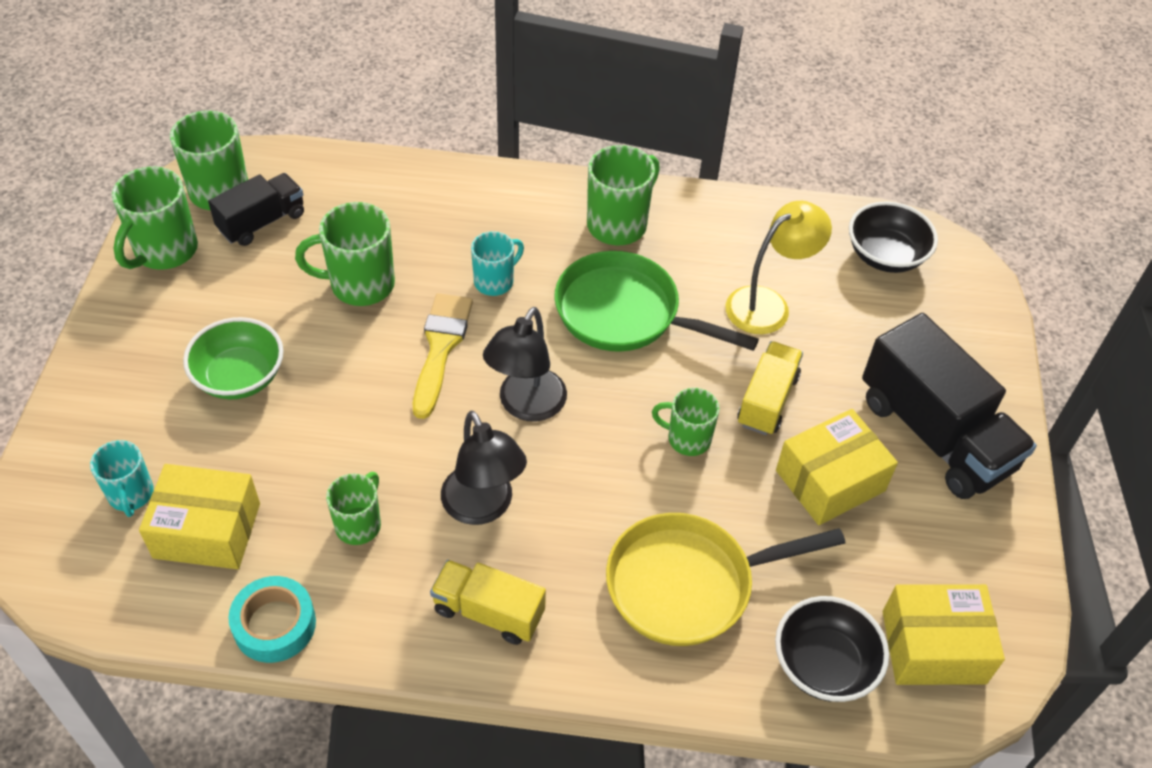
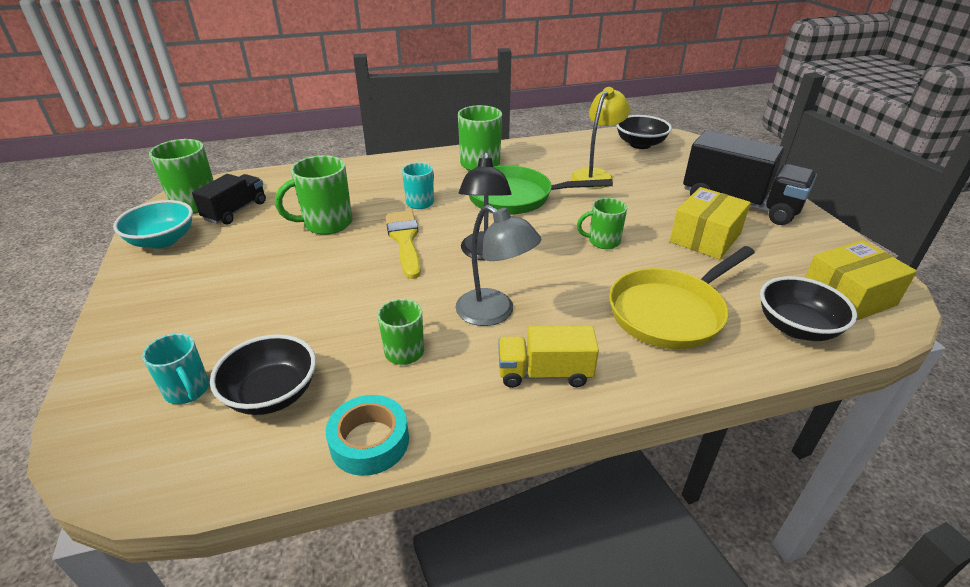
camera: 20 degrees left, 15 degrees down
green mug [112,166,198,270] -> turquoise bowl [113,200,193,249]
yellow box [139,464,260,569] -> black bowl [210,334,316,415]
green bowl [183,317,283,399] -> none
black lamp [441,411,527,525] -> grey lamp [456,205,541,326]
yellow truck [737,341,803,435] -> none

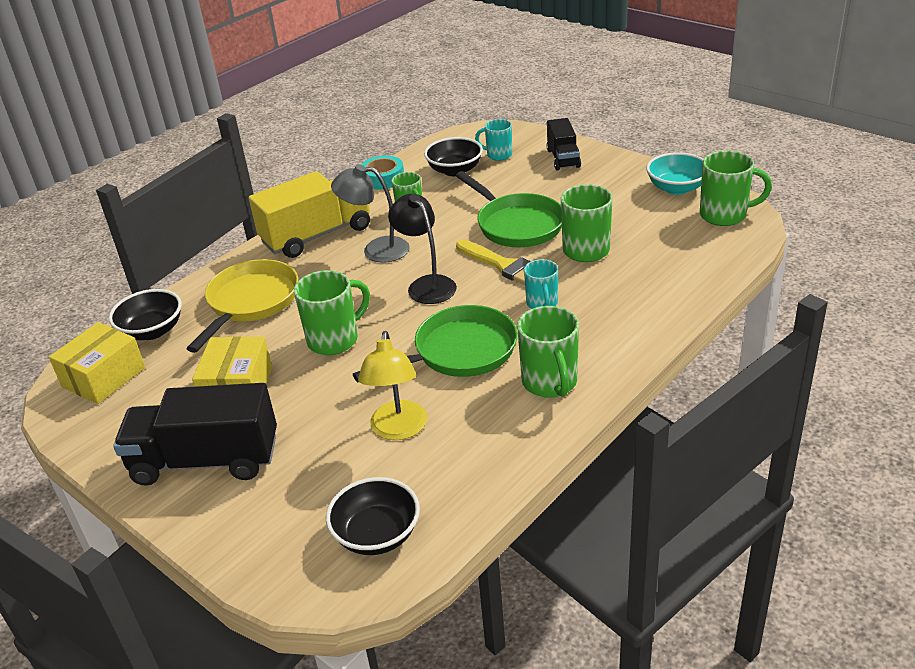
camera: 150 degrees right, 0 degrees up
black truck [192,174,266,225] -> black truck moved to [546,118,581,170]
yellow truck [498,326,599,388] -> yellow truck [249,171,370,258], size x1.76
green mug [577,198,627,249] -> green mug [294,270,370,355], size x1.59
none -> green pan [456,171,562,247]

